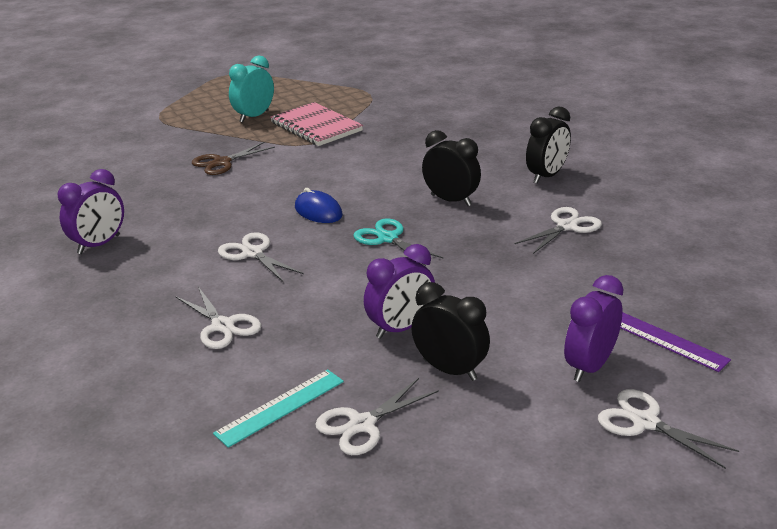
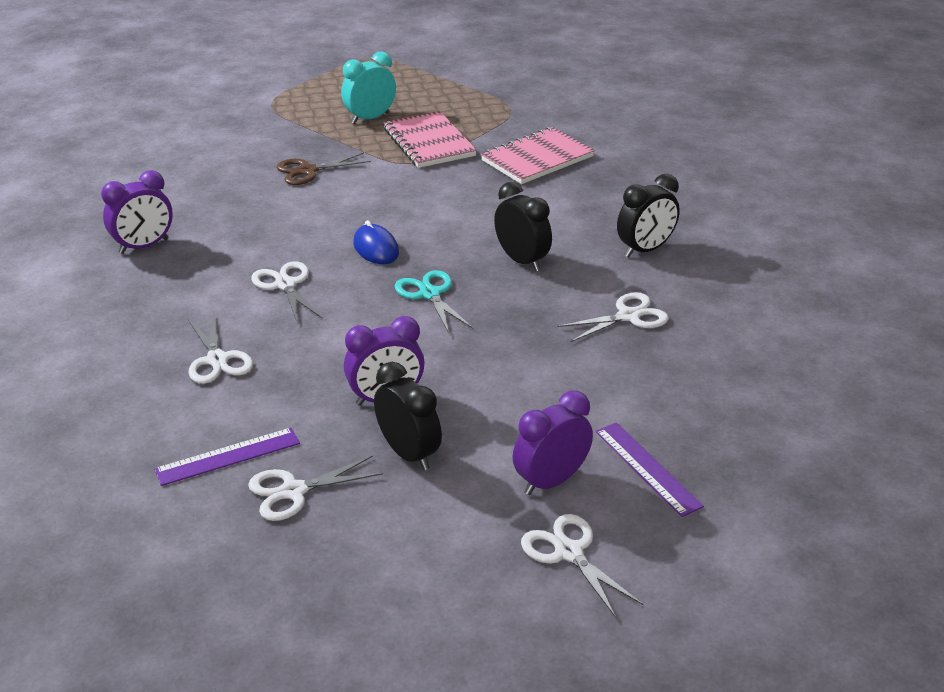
camera: 15 degrees right, 5 degrees up
turquoise ruler [213,369,344,448] -> purple ruler [154,428,300,486]
none -> pink notebook [481,127,595,184]

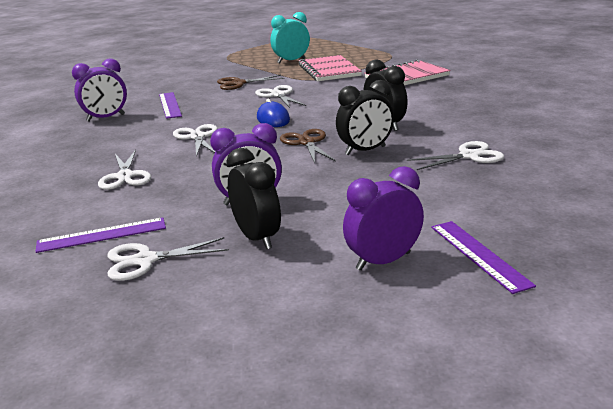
camera: 10 degrees right, 10 degrees down
turquoise scissors [395,270,473,333] -> brown scissors [280,129,336,163]
white scissors [521,514,643,618] -> white scissors moved to [255,85,306,108]
black clock [617,174,680,257] -> black clock moved to [336,80,394,155]
none -> purple ruler [159,92,182,119]

